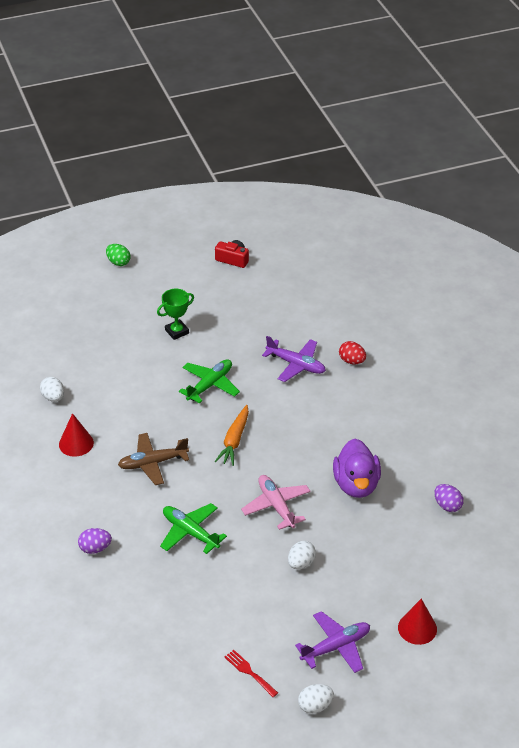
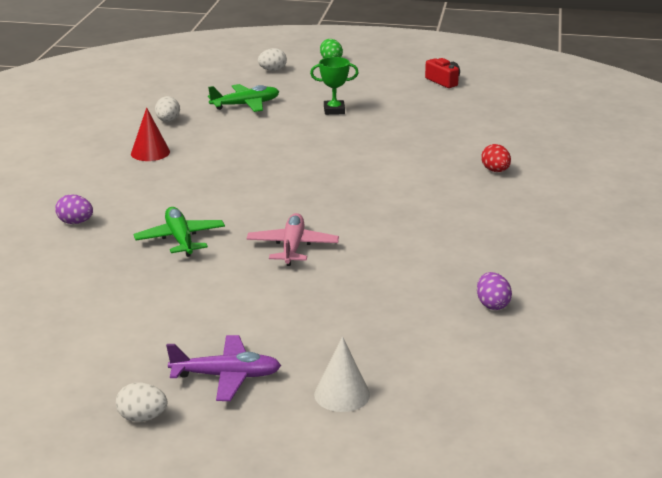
camera: 30 degrees right, 15 degrees down
brown plane [118,433,189,485] -> none
green plane [179,359,240,404] -> green plane moved to [208,84,279,112]
orange carrot [215,405,249,466] -> none
red fork [224,650,278,697] -> none
purple plane [262,336,326,382] -> none
white egg [288,541,316,569] -> white egg moved to [258,48,287,71]
purple duck [333,439,381,498] -> none
red cone [398,599,437,645] -> white cone [314,336,370,412]

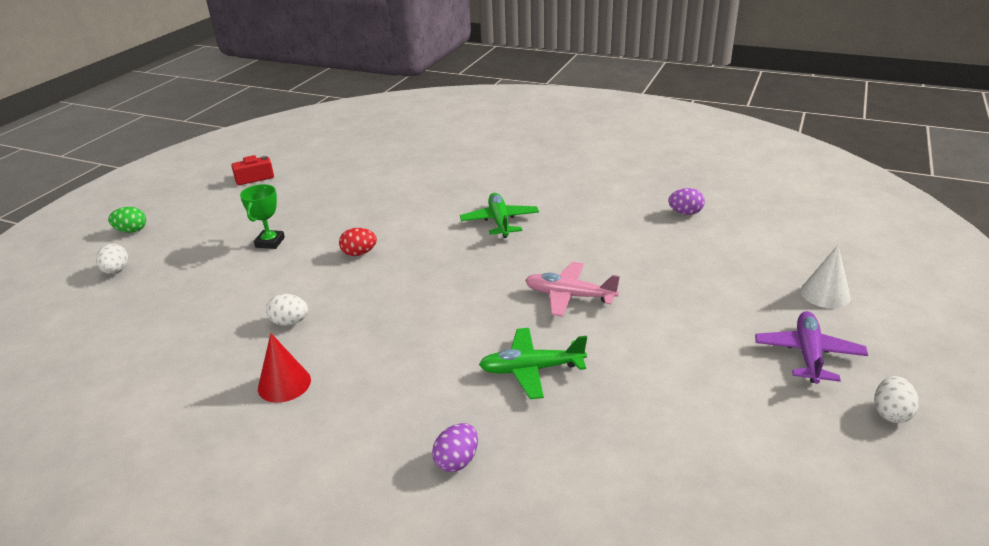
camera: 75 degrees left, 5 degrees up
white egg [155,96,180,122] -> white egg moved to [266,294,308,326]
green plane [208,84,279,112] -> green plane moved to [460,193,539,238]
red egg [481,144,511,172] -> red egg moved to [339,228,377,256]

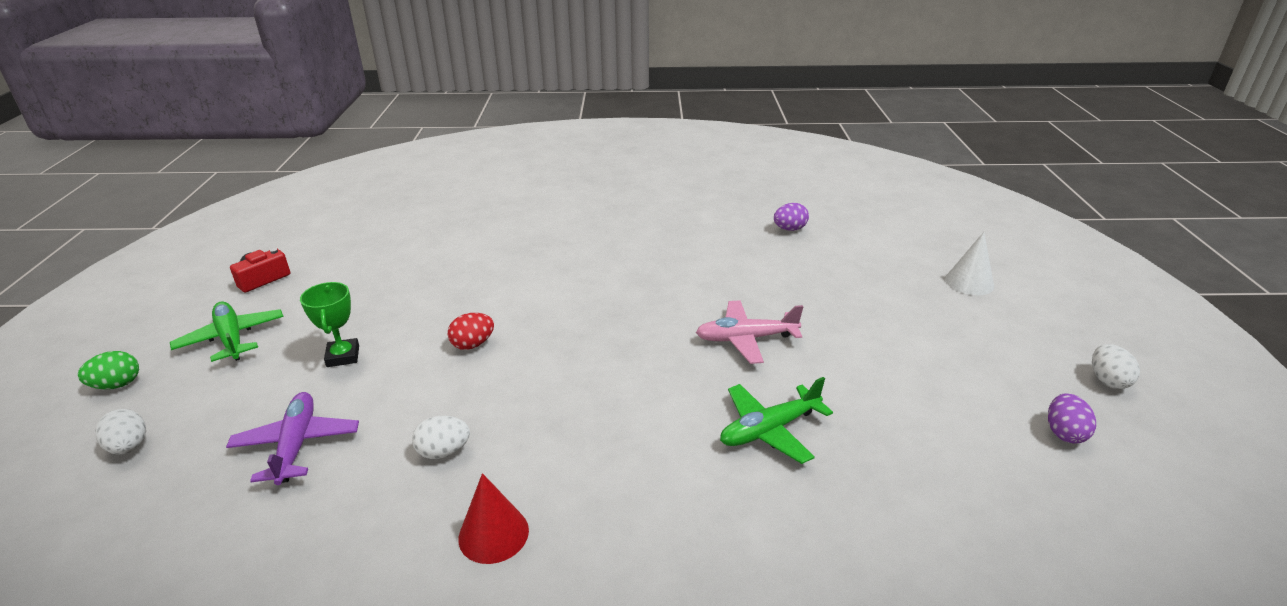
camera: 25 degrees left, 0 degrees up
purple egg [432,423,478,472] -> purple egg moved to [1048,393,1096,444]
green plane [460,193,539,238] -> green plane moved to [170,301,284,362]
purple plane [755,311,868,384] -> purple plane moved to [226,392,359,485]

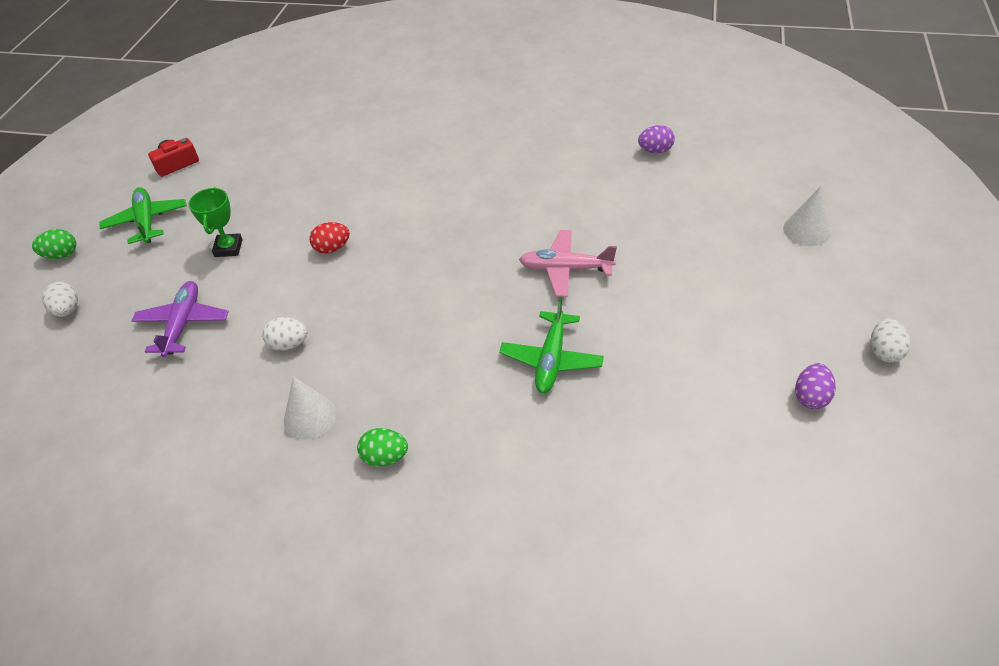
camera: 15 degrees right, 15 degrees up
red cone [458,473,529,564] -> white cone [284,377,337,440]
green plane [720,377,833,464] -> green plane turned 60 degrees counterclockwise [499,296,604,393]
none -> green egg [357,428,408,466]

